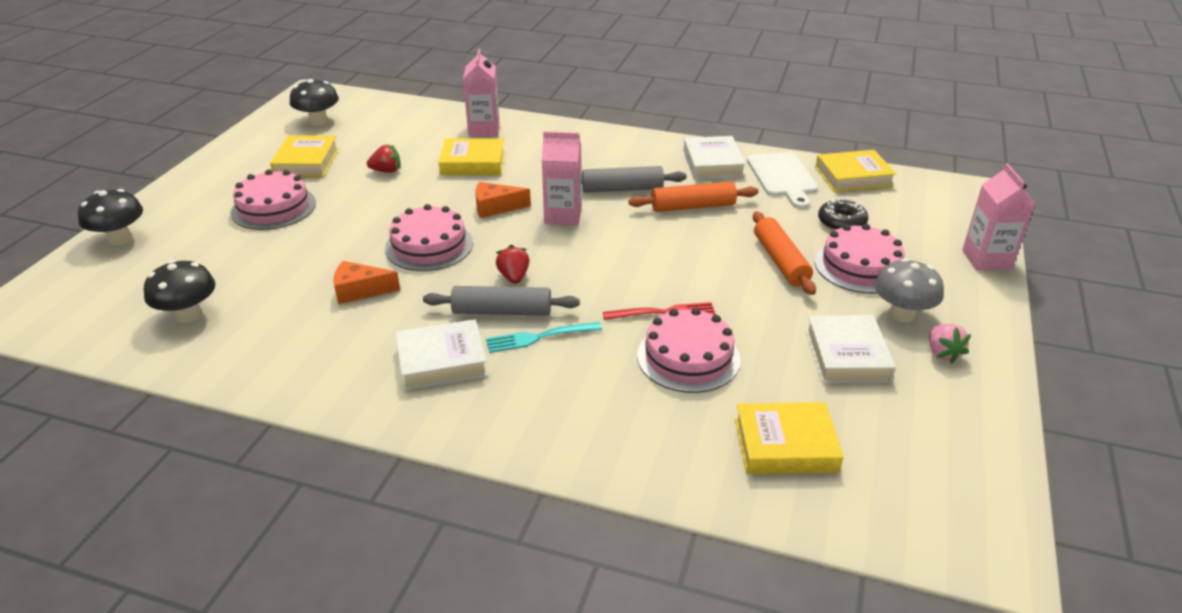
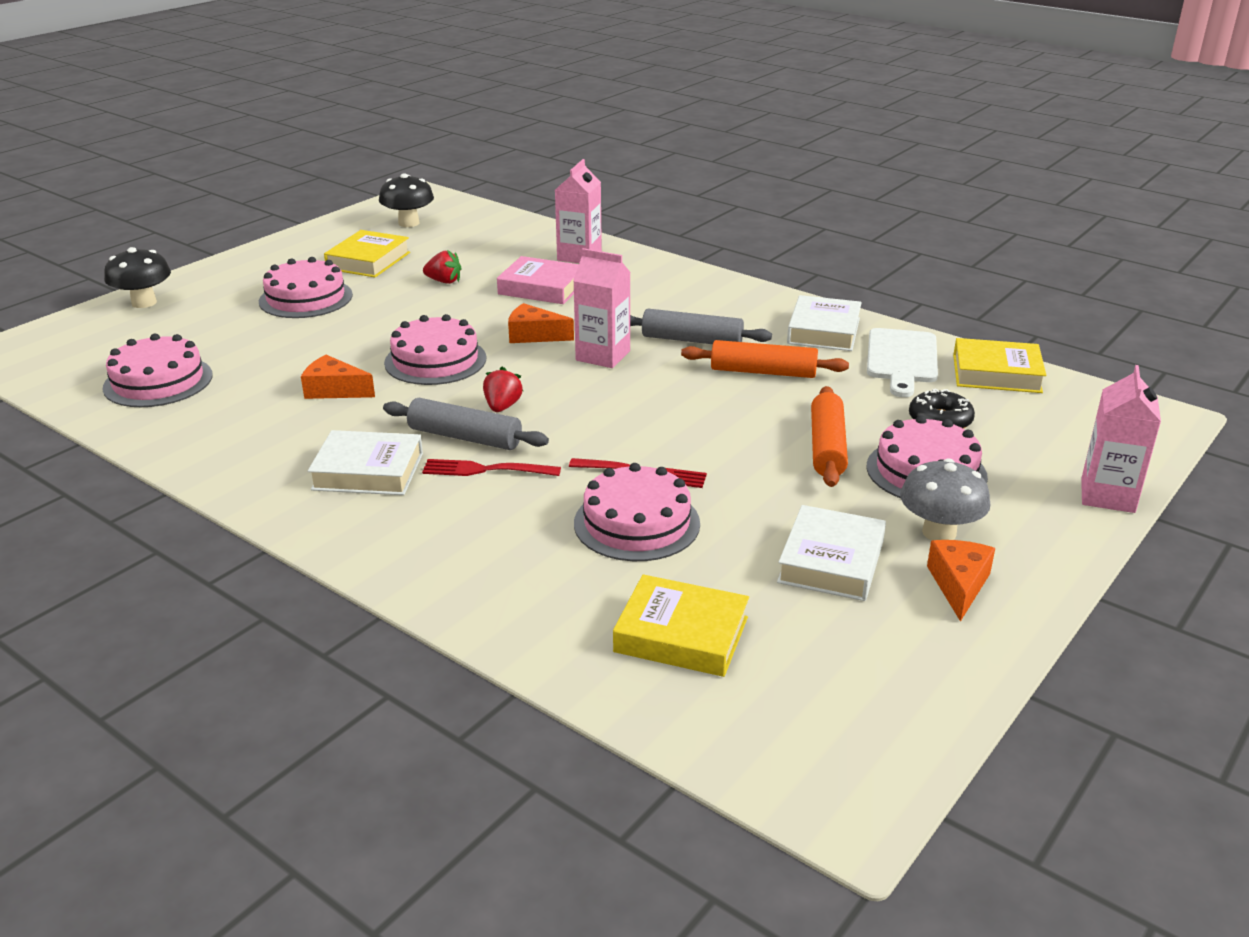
camera: 20 degrees right, 5 degrees down
black mushroom [144,260,215,323] -> pink cake [102,334,213,407]
yellow book [439,138,505,175] -> pink book [497,256,579,304]
turquoise fork [486,322,602,353] -> red fork [422,459,561,476]
pink strawberry [929,324,971,364] -> orange cheese [927,540,995,622]

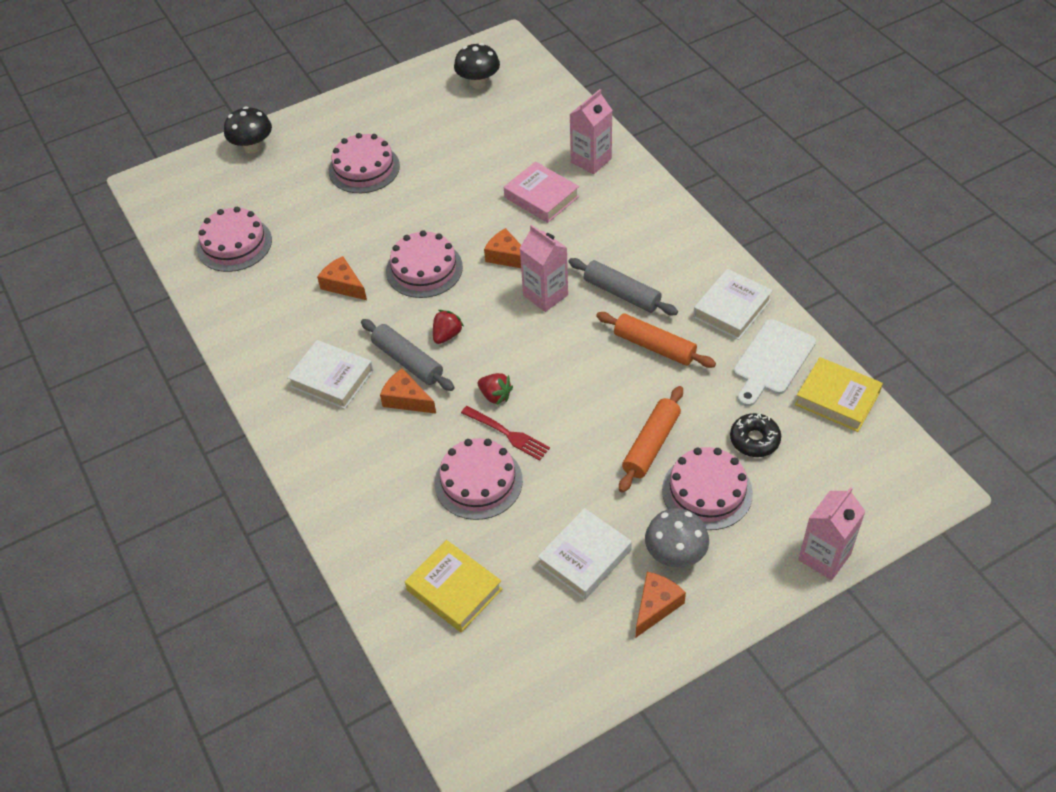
camera: 25 degrees right, 20 degrees up
yellow book [324,230,410,277] -> none
red fork [422,459,561,476] -> orange cheese [380,368,436,414]
red strawberry [423,250,461,284] -> red strawberry moved to [478,373,513,405]

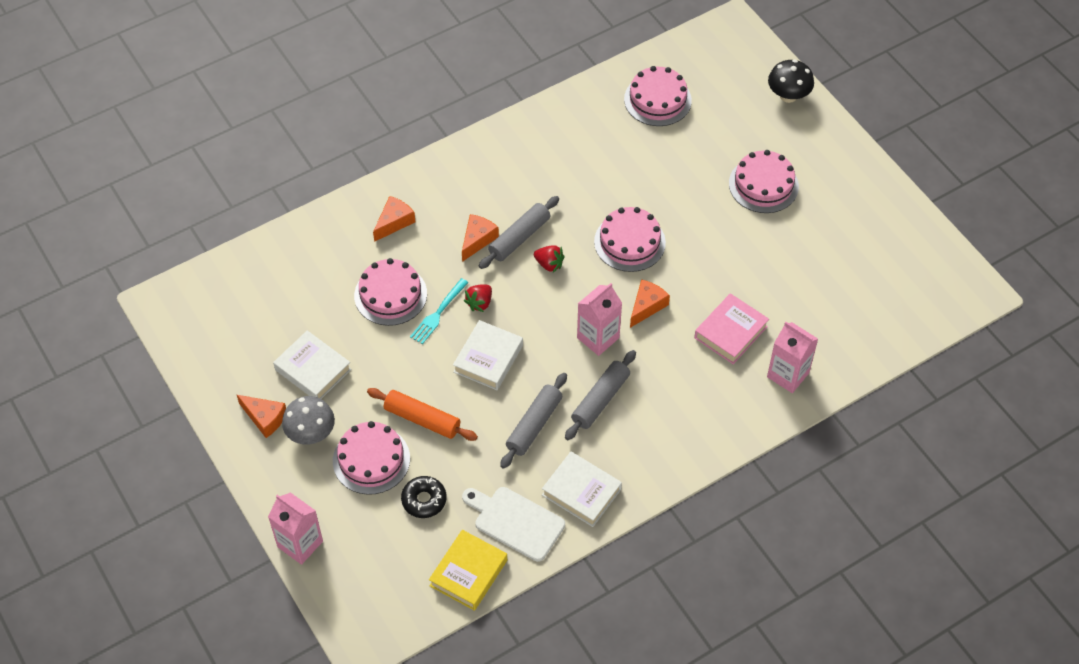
camera: 85 degrees right, 5 degrees up
white book [287,340,373,409] -> white book moved to [453,320,523,390]
orange cheese [317,256,367,300] -> orange cheese moved to [373,196,415,242]
yellow book [405,540,502,632] -> none
black mushroom [454,43,500,89] -> none
red fork [461,406,550,460] -> turquoise fork [410,278,468,344]
orange rolling pin [596,312,716,368] -> grey rolling pin [500,373,567,469]

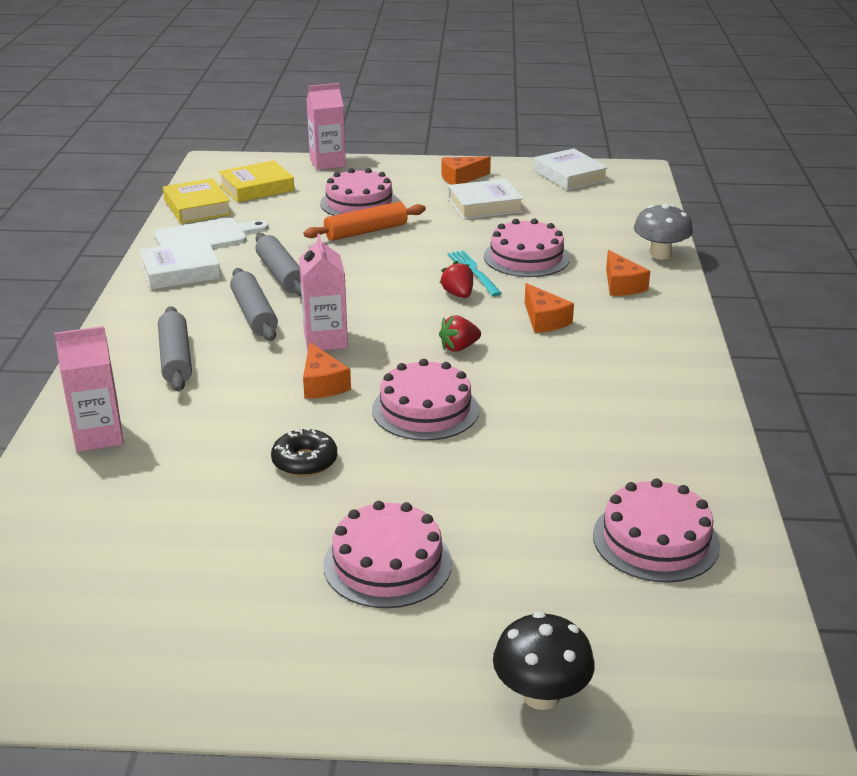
camera: 125 degrees right, 25 degrees down
grey mushroom [282,396,335,445] -> grey mushroom moved to [634,204,693,260]
black donut [401,476,447,518] -> black donut moved to [271,428,337,476]
white book [453,320,523,390] -> white book moved to [534,148,609,190]
grey rolling pin [479,196,559,269] -> grey rolling pin moved to [158,306,192,392]
pink book [694,293,769,364] -> none
none -> yellow book [219,160,294,202]

